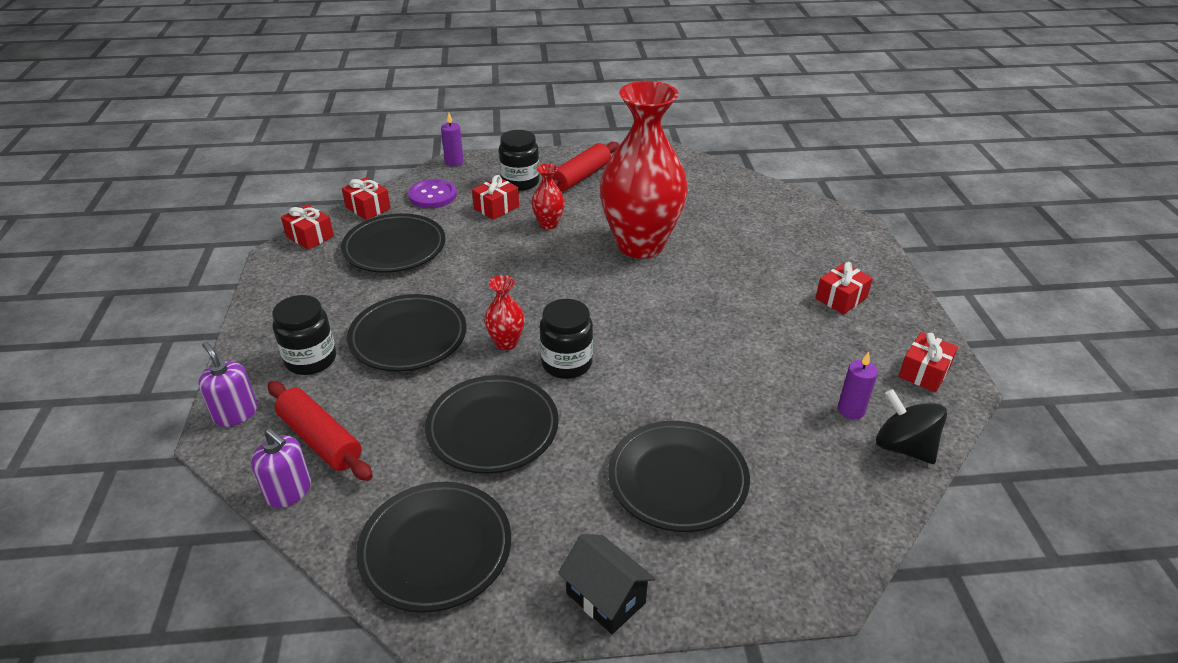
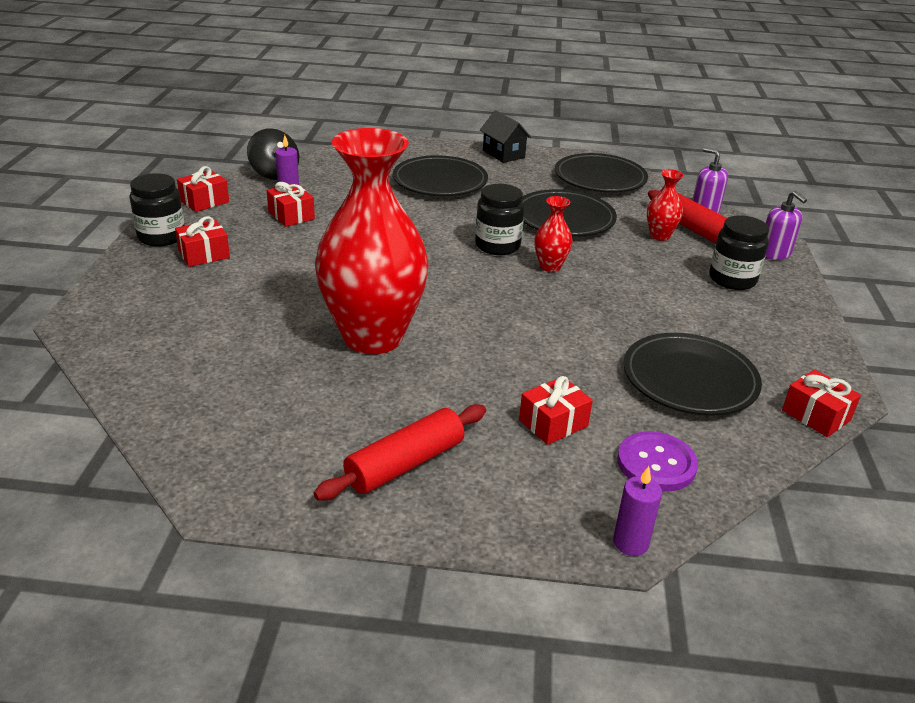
camera: 170 degrees left, 5 degrees down
red gift [342,177,391,220] -> red gift moved to [267,182,315,227]
black plate [347,294,467,372] -> none
black jar [499,130,540,191] -> black jar moved to [129,173,185,247]
red vase [531,163,565,229] -> red vase moved to [647,169,684,241]

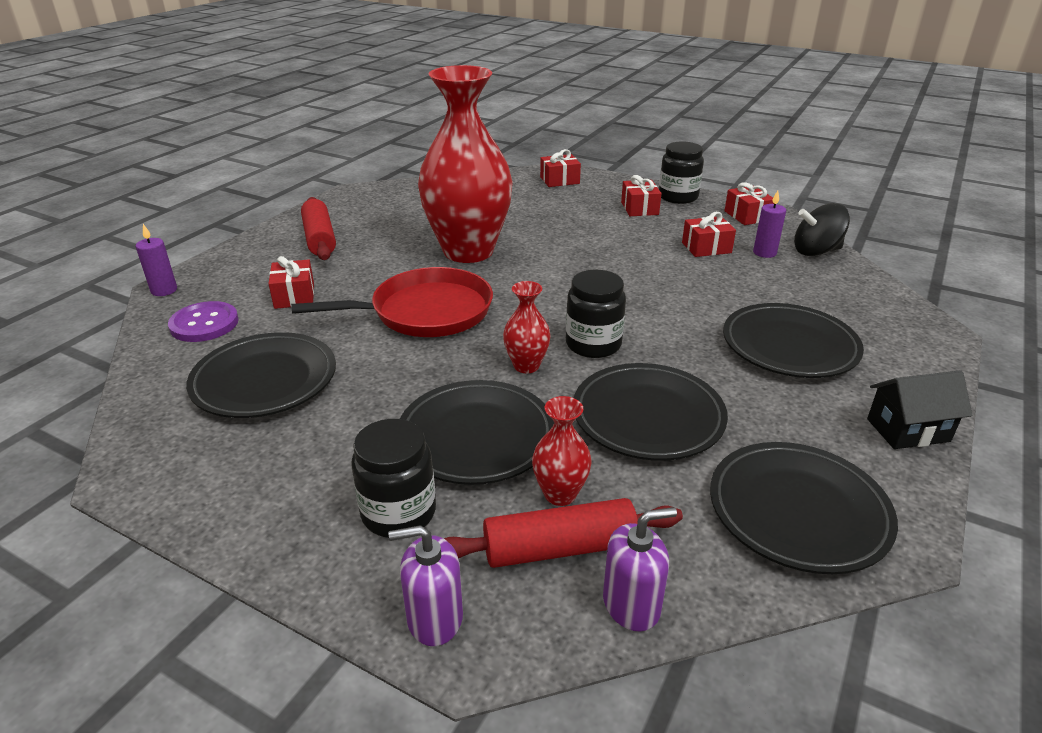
camera: 115 degrees right, 0 degrees up
red gift [782,369,861,437] -> red gift moved to [540,149,581,187]
none -> red pan [291,267,493,337]
none -> black plate [400,380,554,485]

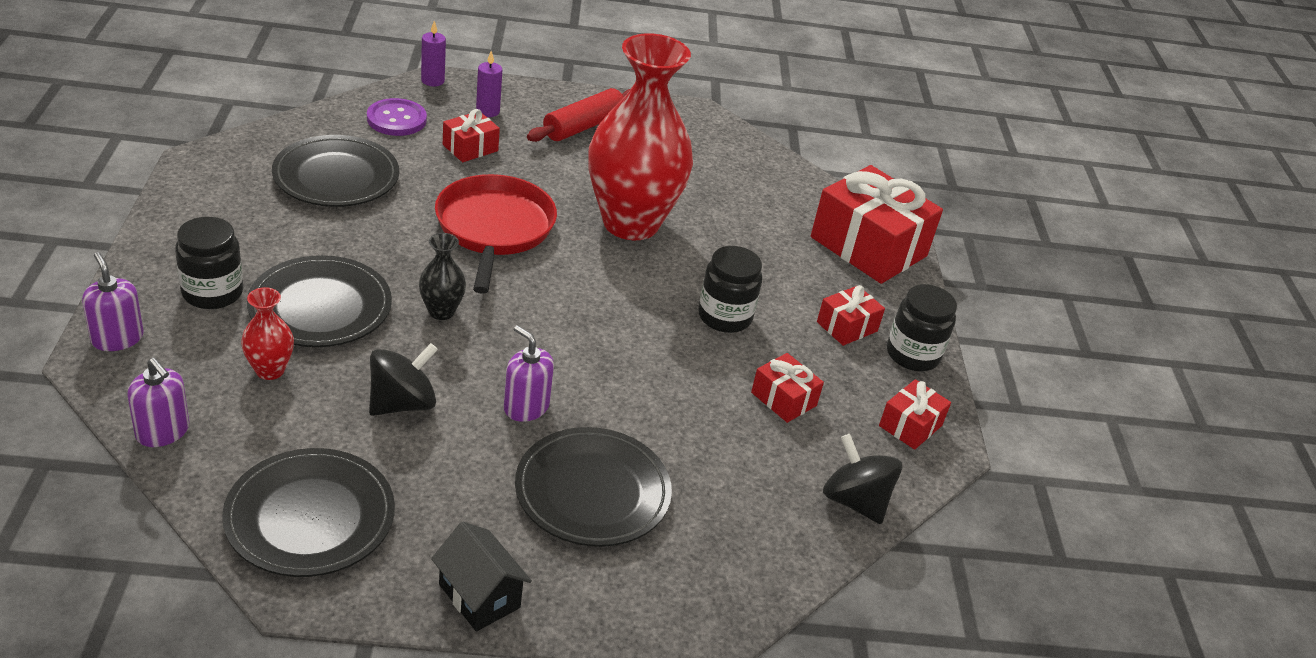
camera: 55 degrees right, 5 degrees up
red pan [291,267,493,337] -> red pan turned 135 degrees counterclockwise [435,174,557,294]
red rolling pin [444,498,683,568] -> none
red vase [503,281,551,373] -> black vase [419,233,466,320]
red gift [540,149,581,187] -> red gift [811,165,943,284], size x2.08
black jar [566,270,626,358] -> black jar moved to [698,246,762,333]
black plate [574,363,728,461] -> black spinning top [369,343,438,416]
purple candle [753,191,786,258] -> purple candle moved to [476,51,502,117]
none -> purple soap dispenser [504,325,554,422]

